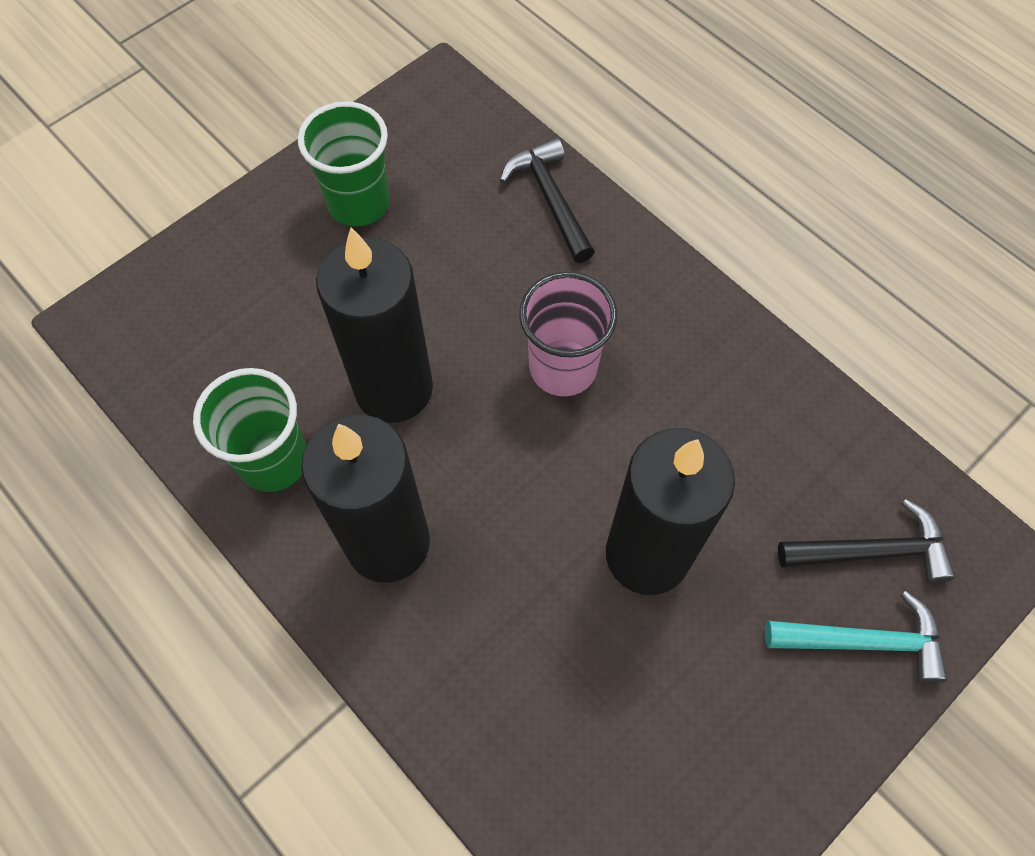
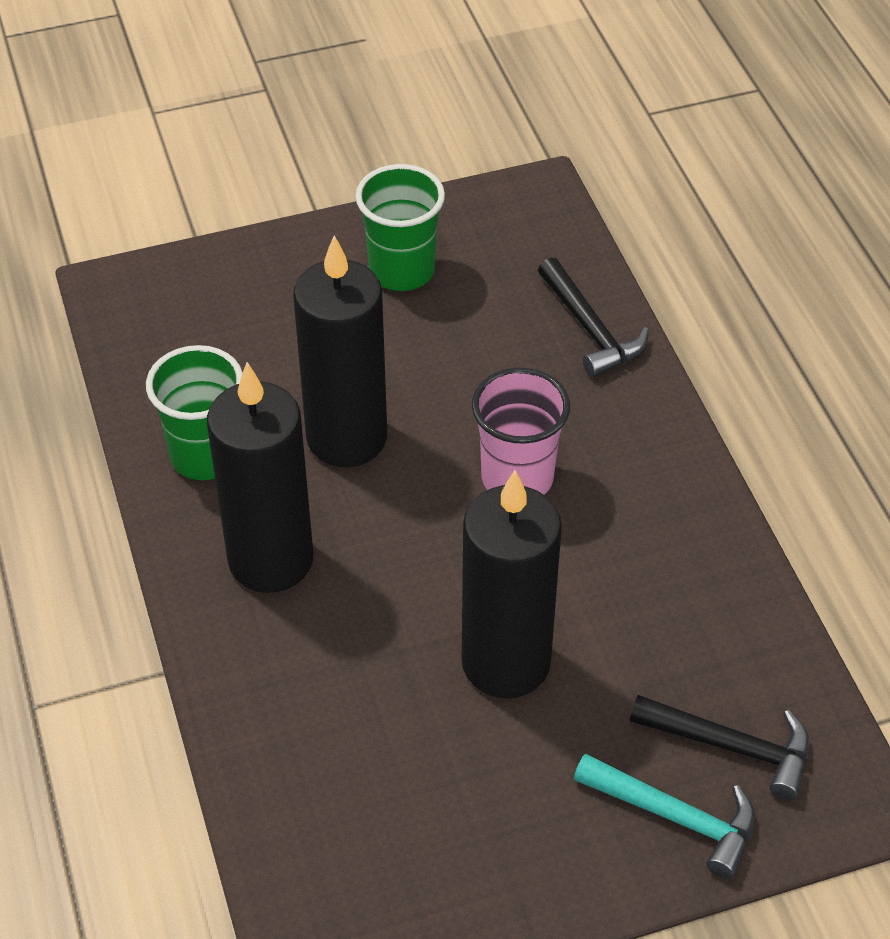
camera: 25 degrees right, 15 degrees down
black hammer [500,138,595,263] -> black hammer turned 150 degrees clockwise [538,257,649,378]

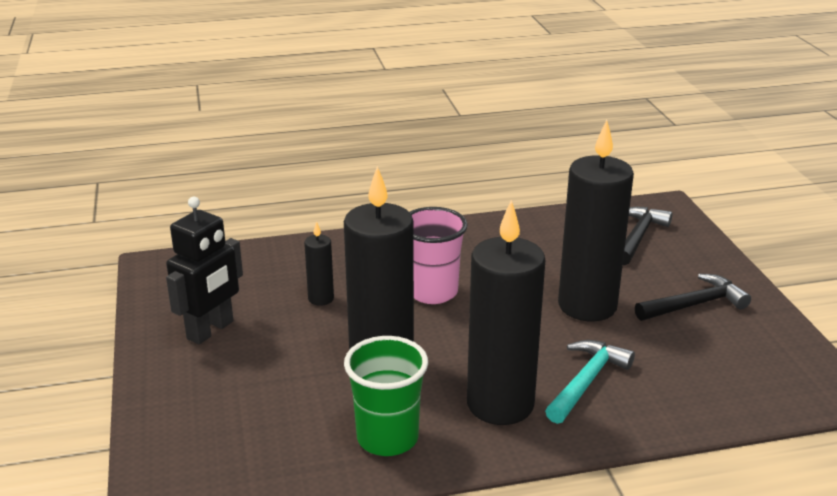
camera: 85 degrees left, 20 degrees down
green cup [355,164,445,291] -> black robot [166,197,243,344]
black hammer [538,257,649,378] -> black hammer moved to [635,274,751,321]
turquoise hammer [574,754,755,879] -> turquoise hammer moved to [545,340,635,424]
none -> black candle [304,221,334,306]

